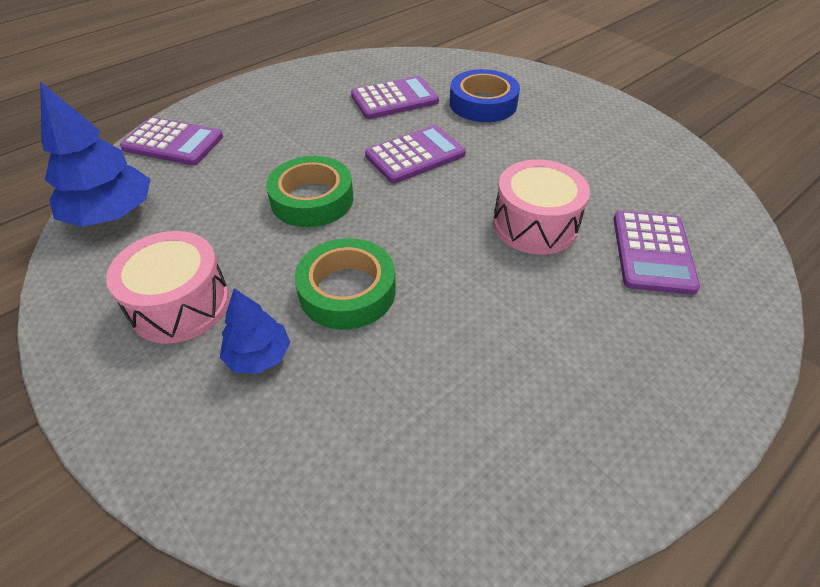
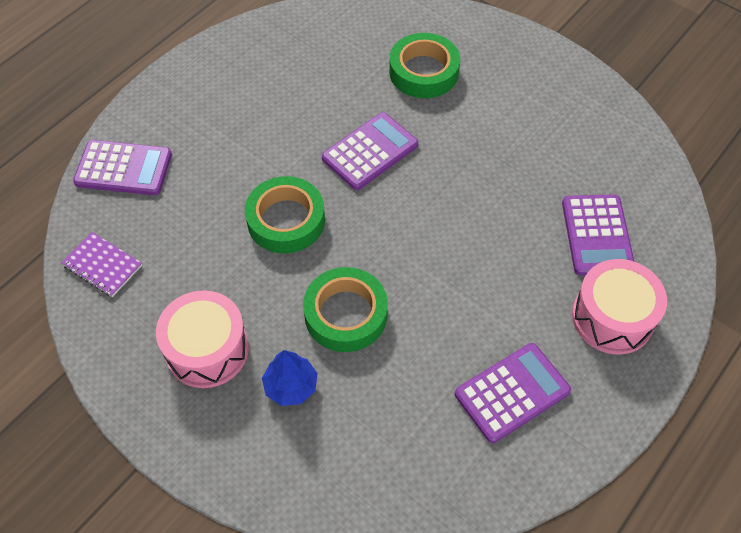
camera: 10 degrees left, 10 degrees up
blue tree [40,82,151,227] -> purple notebook [61,232,142,297]
purple calculator [351,76,439,119] -> purple calculator moved to [455,343,571,443]
blue tape [450,69,520,122] -> green tape [389,33,460,98]
pink drum [493,160,590,255] -> pink drum moved to [572,259,667,354]

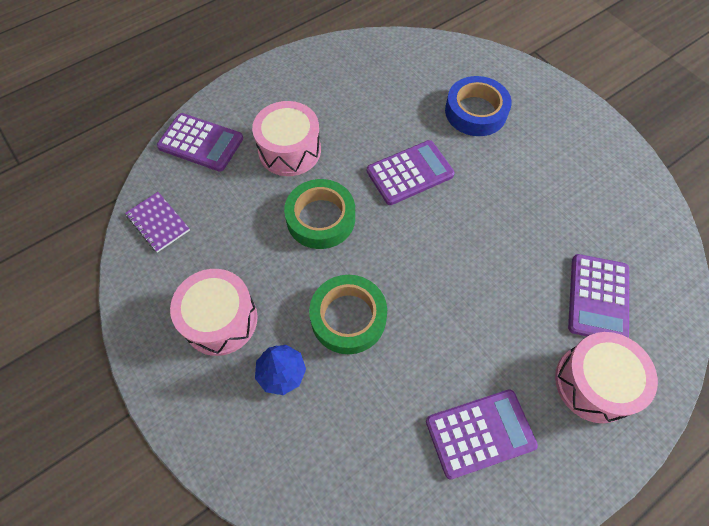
camera: 15 degrees right, 5 degrees up
green tape [389,33,460,98] -> blue tape [445,76,512,136]
none -> pink drum [252,101,321,176]

